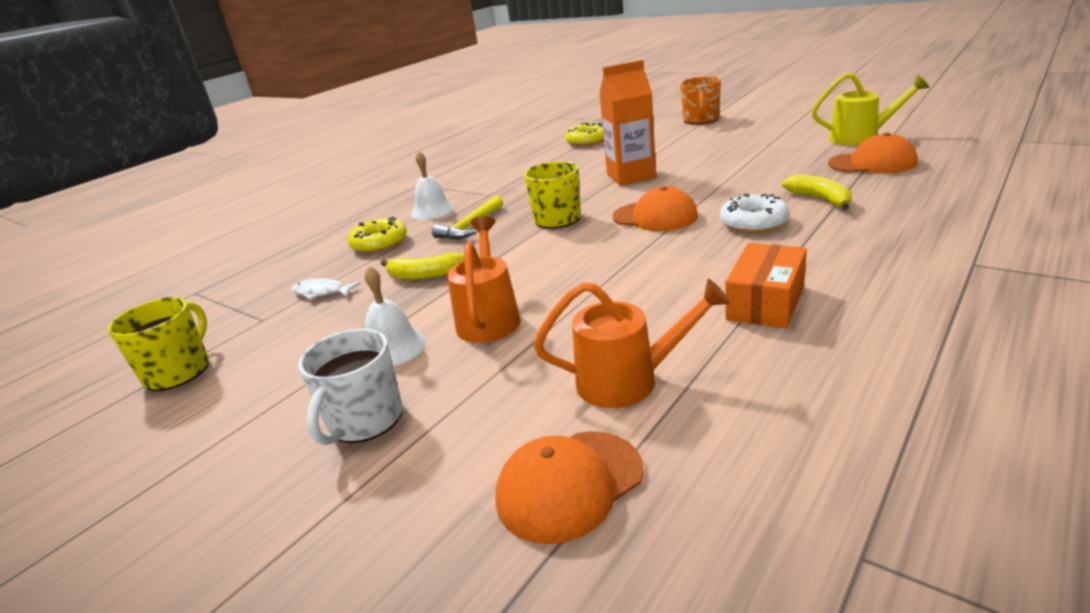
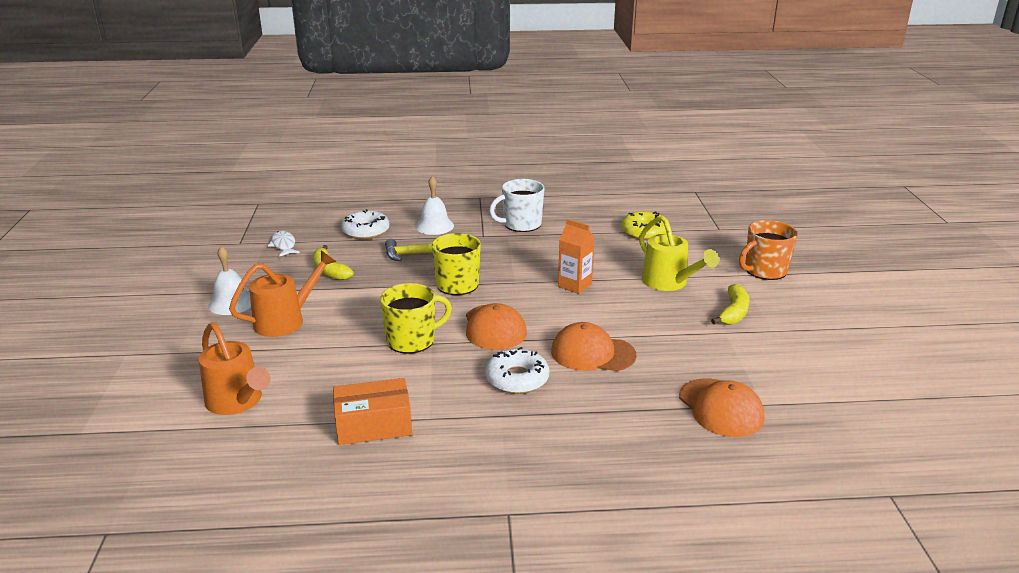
camera: 45 degrees right, 0 degrees up
yellow mug [108,297,209,391] -> yellow mug moved to [380,283,452,354]
white mug [298,329,403,445] -> white mug moved to [489,179,545,232]
yellow donut [348,217,407,253] -> white donut [341,209,390,239]
orange cap [495,431,644,544] -> orange cap moved to [551,322,636,371]
orange carton [599,60,656,186] -> orange carton [558,219,594,294], size x0.63
yellow banana [782,174,852,210] -> yellow banana moved to [711,284,749,325]
yellow watering can [812,72,930,145] -> yellow watering can moved to [639,216,719,291]

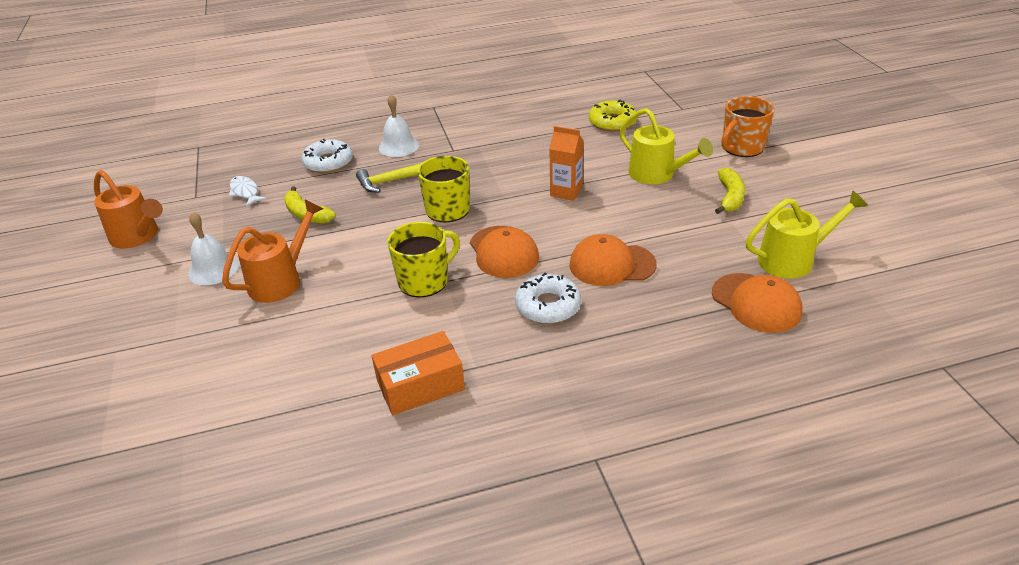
camera: 10 degrees left, 10 degrees up
orange watering can [198,322,271,415] -> orange watering can moved to [94,170,163,248]
white mug [489,179,545,232] -> none
none -> yellow watering can [746,190,868,279]

